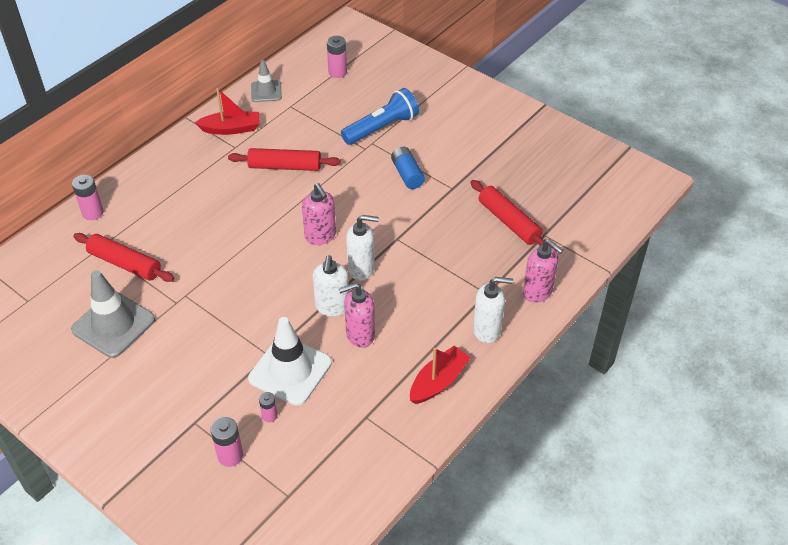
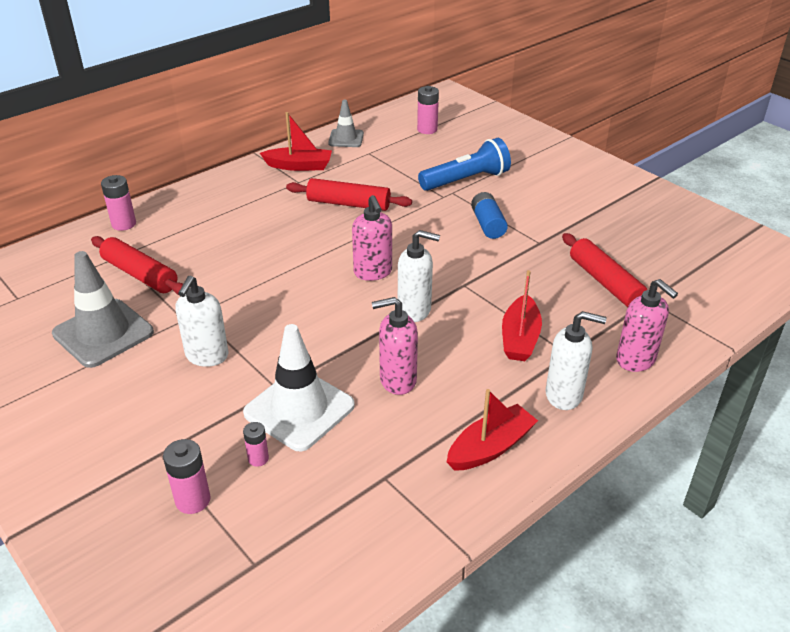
camera: 10 degrees right, 10 degrees down
white soap dispenser [313,255,349,316] -> white soap dispenser moved to [175,276,229,367]
none -> red boat [502,270,542,361]

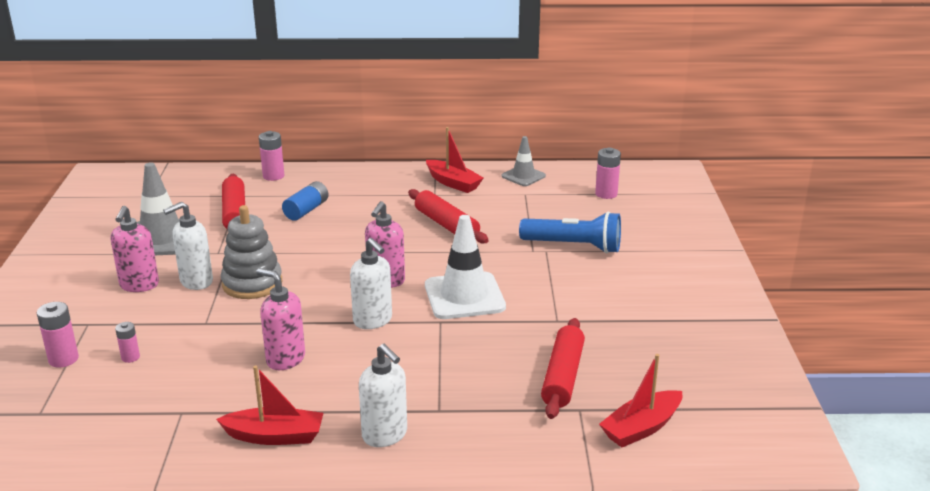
camera: 40 degrees right, 10 degrees down
white traffic cone [243,324,355,451] -> white traffic cone moved to [425,215,506,319]
blue battery [471,192,508,239] -> blue battery moved to [282,181,329,221]
red boat [502,270,542,361] -> red boat moved to [599,354,682,447]
pink soap dispenser [616,279,678,372] -> pink soap dispenser moved to [110,206,159,292]
none -> grey stacking toy [221,205,282,299]

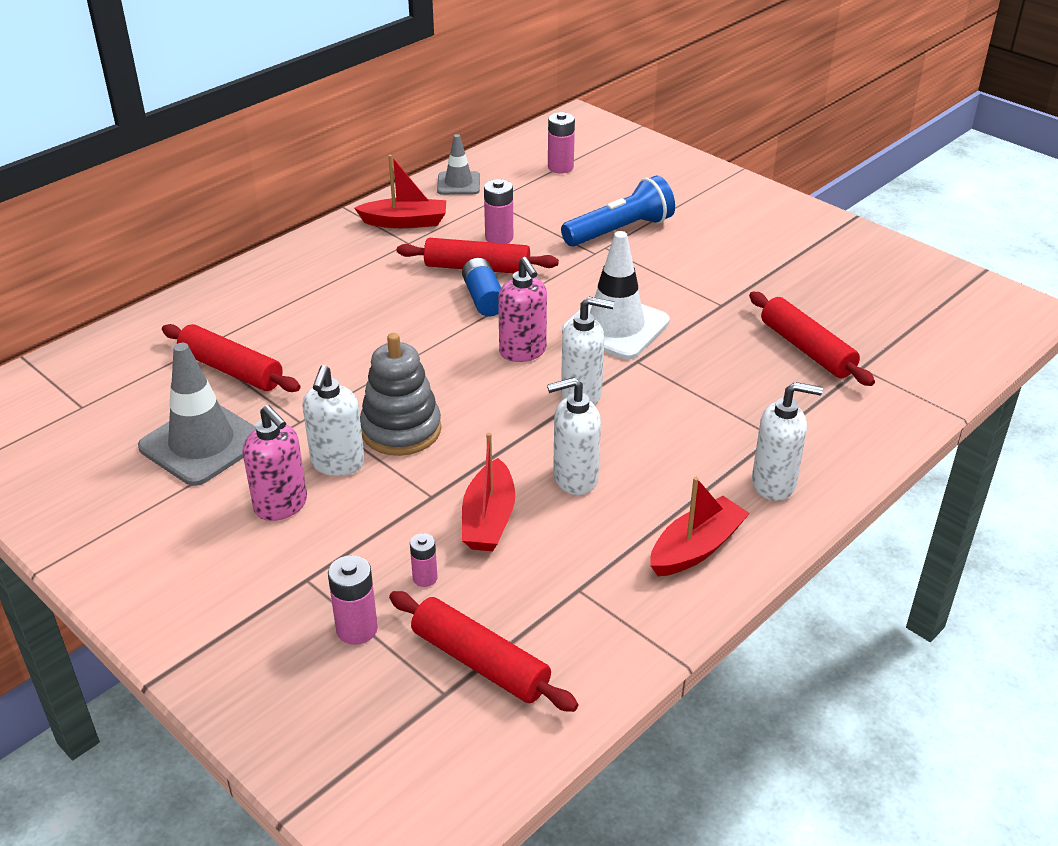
camera: 45 degrees left, 10 degrees up
pink soap dispenser [256,268,305,370] -> white soap dispenser [547,377,601,495]
pink battery [259,131,284,181] -> pink battery moved to [484,179,513,244]
blue battery [282,181,329,221] -> blue battery moved to [462,258,501,317]
red boat [599,354,682,447] -> red boat moved to [462,433,515,551]
none -> red rolling pin [389,591,578,712]

